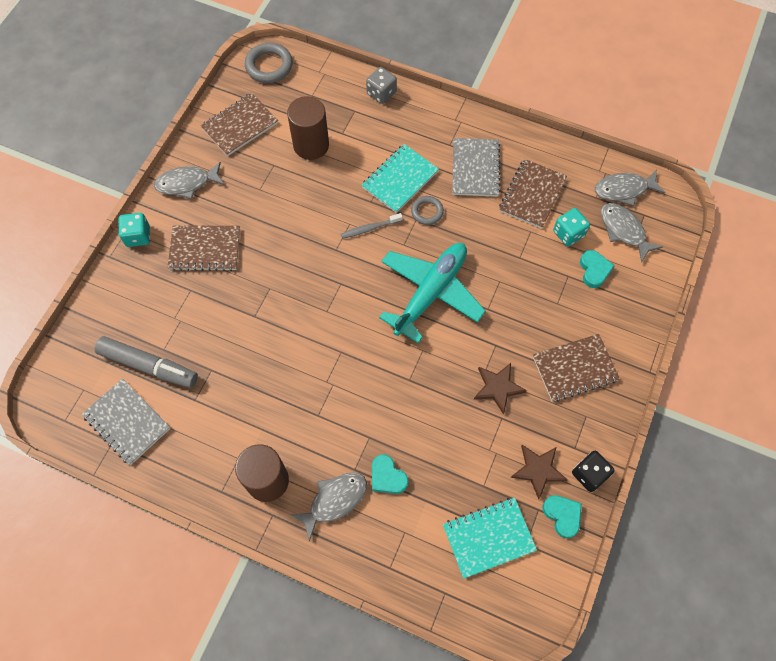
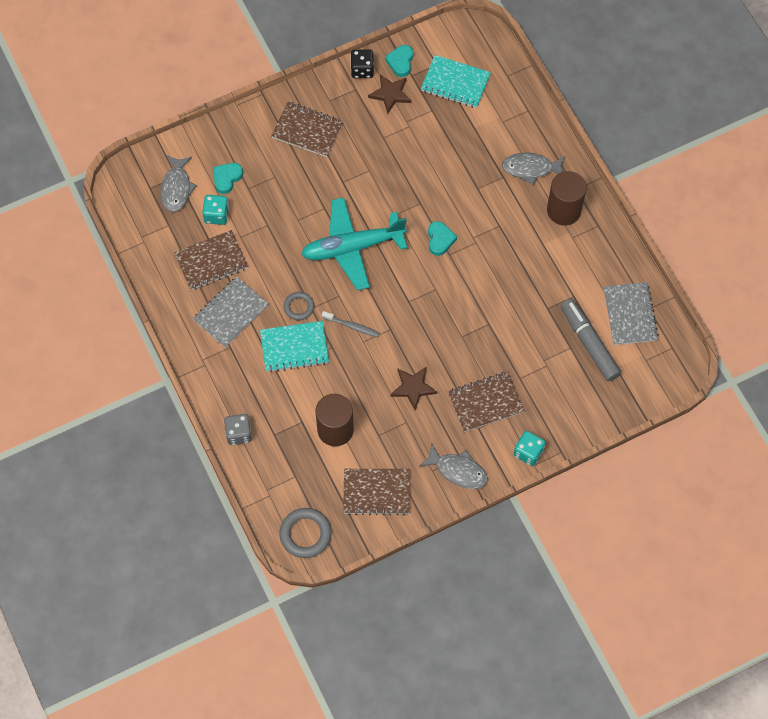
camera: 140 degrees left, 0 degrees up
brown notebook [167,225,240,271] -> brown notebook turned 60 degrees counterclockwise [448,371,524,432]
turquoise heart [372,454,408,494] -> turquoise heart moved to [428,221,457,256]
brown star [474,363,527,415] -> brown star moved to [390,367,437,410]
grey fish [595,170,665,206] -> none

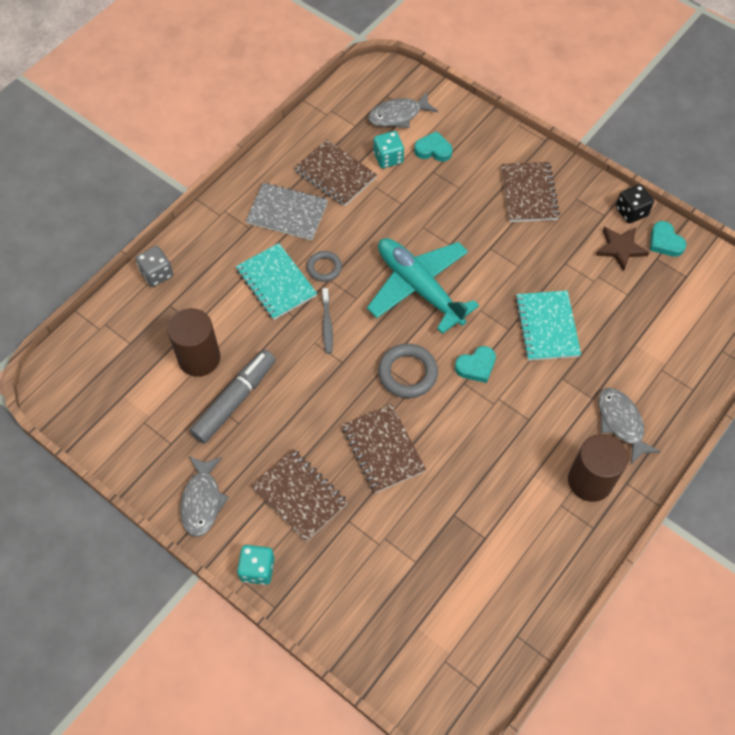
camera: 65 degrees right, 5 degrees down
grey ring [279,508,332,558] -> grey ring moved to [378,343,438,398]
brown notebook [343,469,410,515] -> brown notebook moved to [342,404,426,493]
turquoise heart [385,45,413,77] -> turquoise heart turned 105 degrees counterclockwise [650,221,687,257]
brown star [390,367,437,410] -> none
turquoise notebook [421,55,491,108] -> turquoise notebook moved to [515,290,581,361]
grey marker [560,298,621,381] -> grey marker moved to [189,349,276,444]
grey notebook [604,282,659,345] -> none

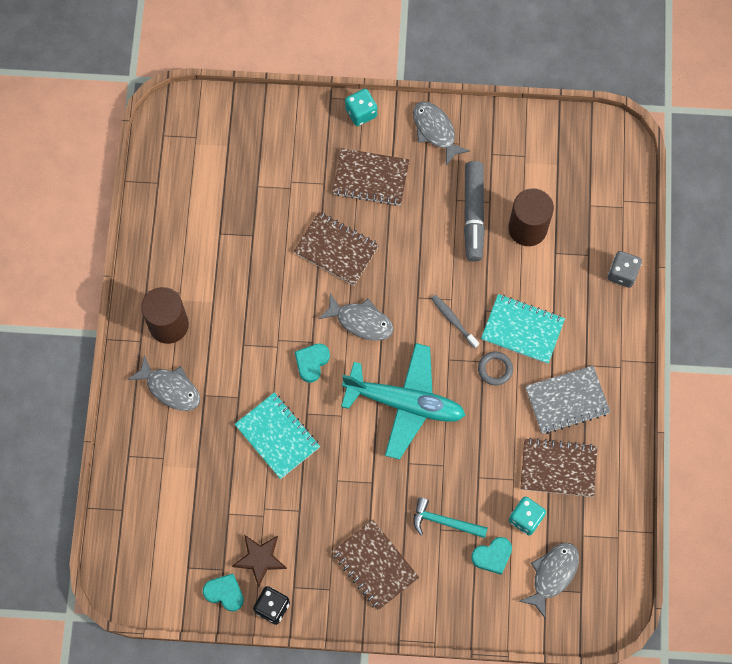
camera: 145 degrees right, 10 degrees up
grey ring [378,343,438,398] -> grey fish [318,293,394,341]
none -> turquoise hammer [413,497,488,538]

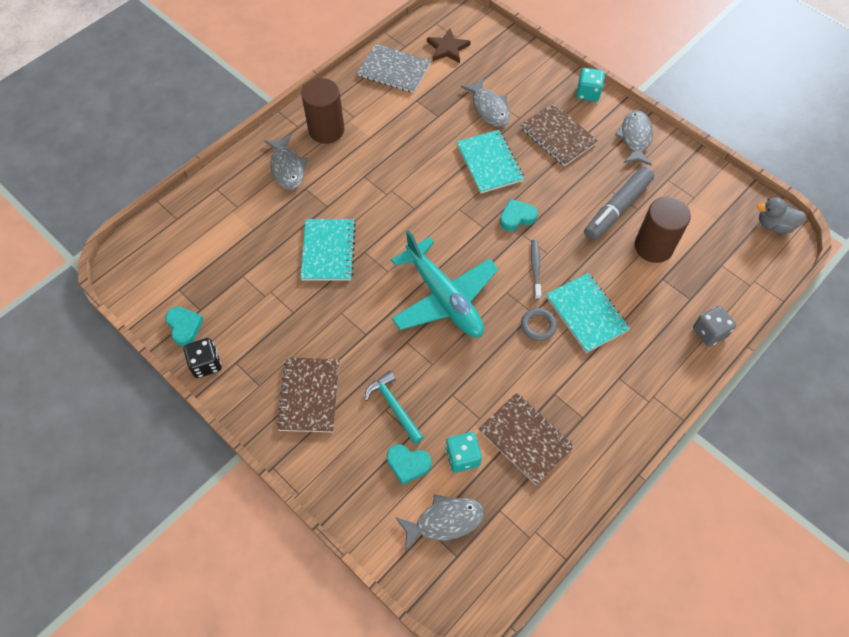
camera: 40 degrees right, 10 degrees down
brown star [232,535,287,587] -> brown star moved to [427,29,471,63]
brown notebook [294,212,379,286] -> turquoise notebook [457,130,524,194]
turquoise heart [295,344,330,383] -> turquoise heart moved to [500,199,538,231]
grey fish [318,293,394,341] -> grey fish moved to [461,77,510,127]
grey notebook [525,366,610,434] -> grey notebook moved to [358,44,431,93]
none -> grey duck [757,197,806,234]

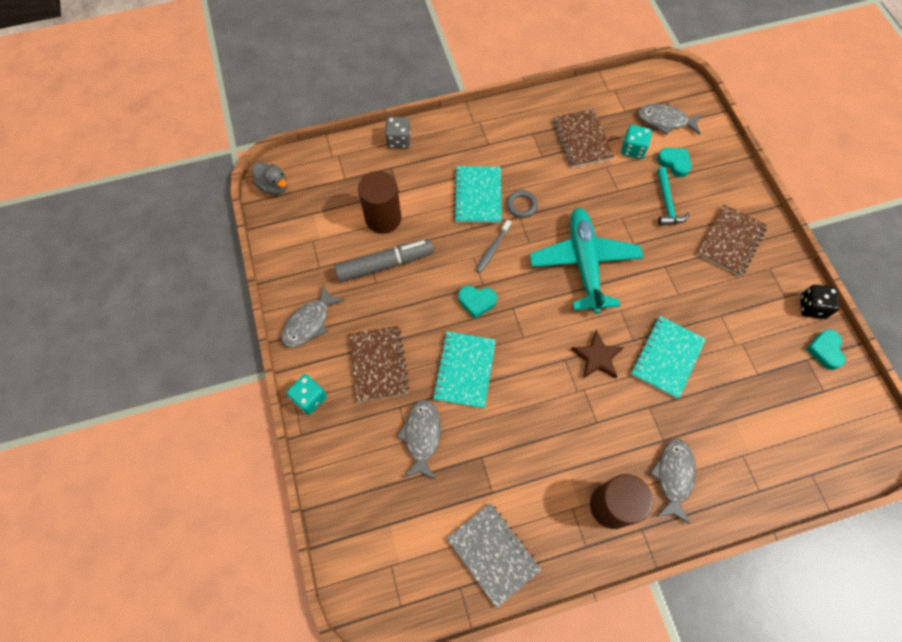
camera: 150 degrees left, 5 degrees up
brown star [427,29,471,63] -> brown star moved to [571,330,624,379]

